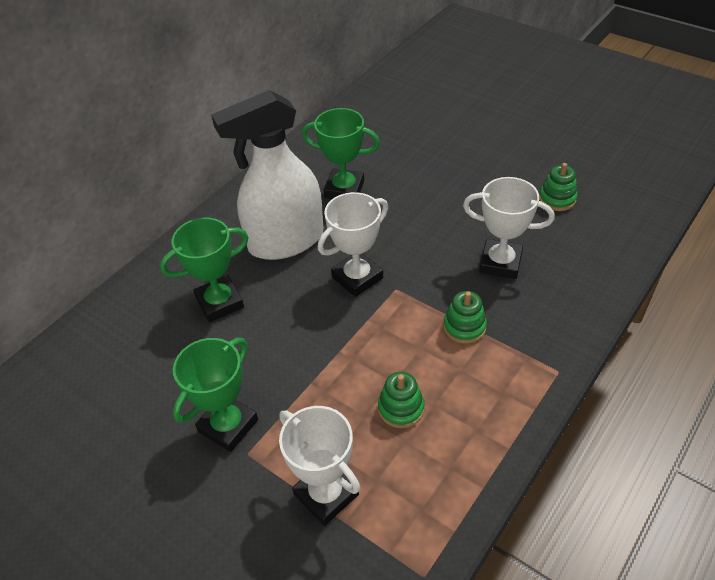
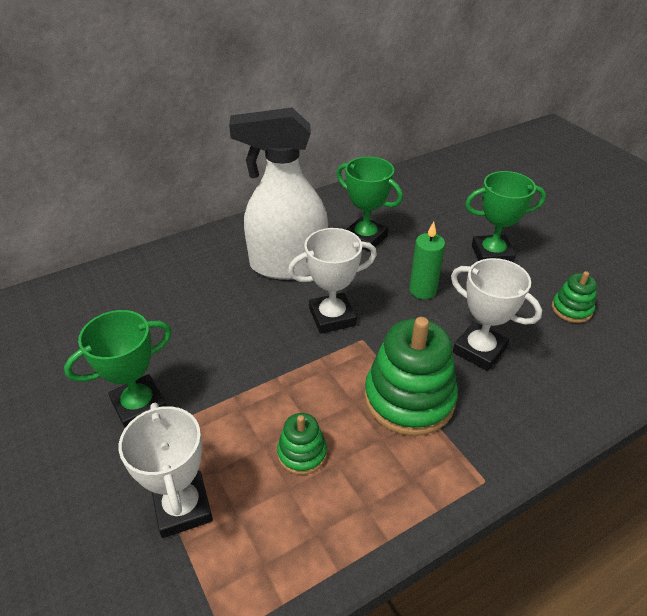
camera: 20 degrees right, 5 degrees down
green trophy [160,218,249,322] -> green trophy moved to [465,171,546,262]
green stacking toy [443,291,487,344] -> green stacking toy [364,317,458,436], size x1.98
none -> green candle [409,222,445,299]

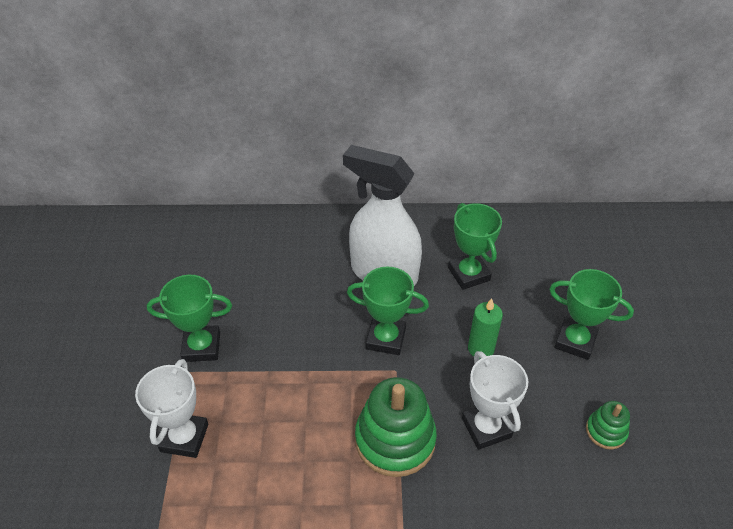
camera: 30 degrees right, 5 degrees up
green stacking toy [277,413,327,475] -> none
white trophy [288,228,377,334] -> green trophy [347,267,429,355]

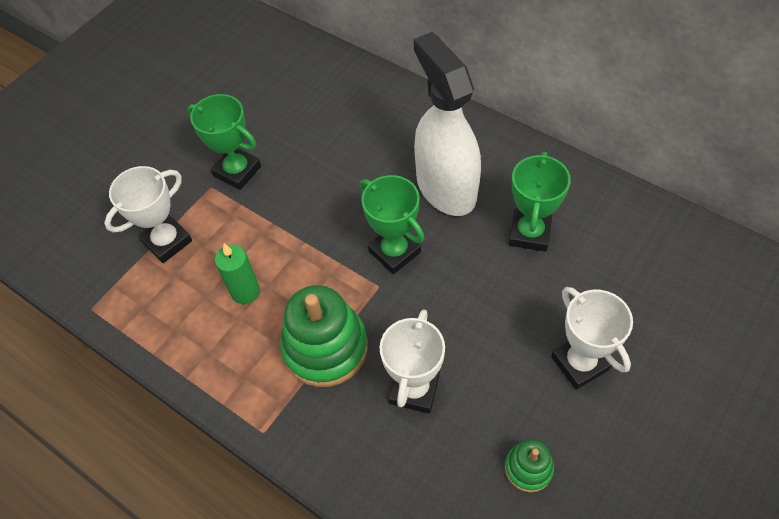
camera: 40 degrees right, 10 degrees up
green candle [468,298,503,359] -> green candle moved to [215,244,260,304]
green trophy [549,269,634,360] -> white trophy [551,287,633,390]

